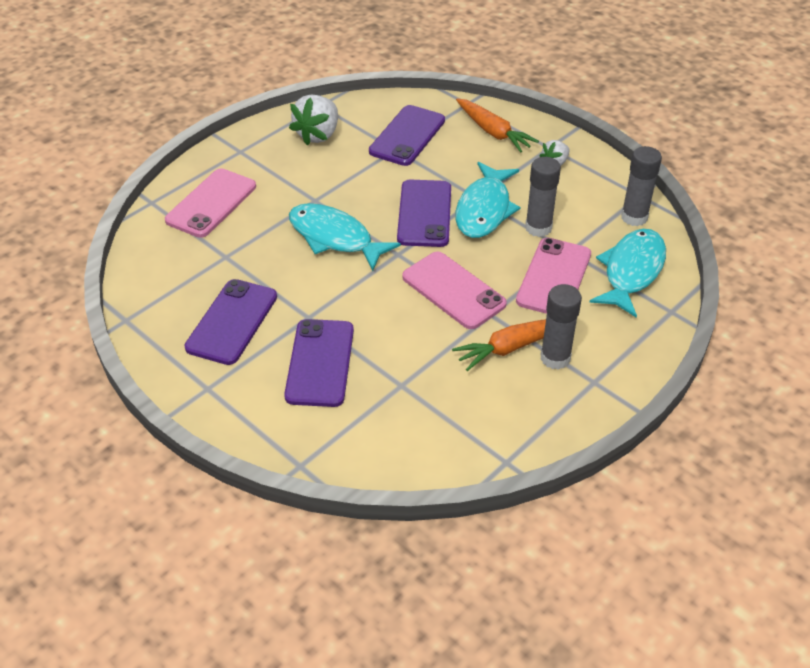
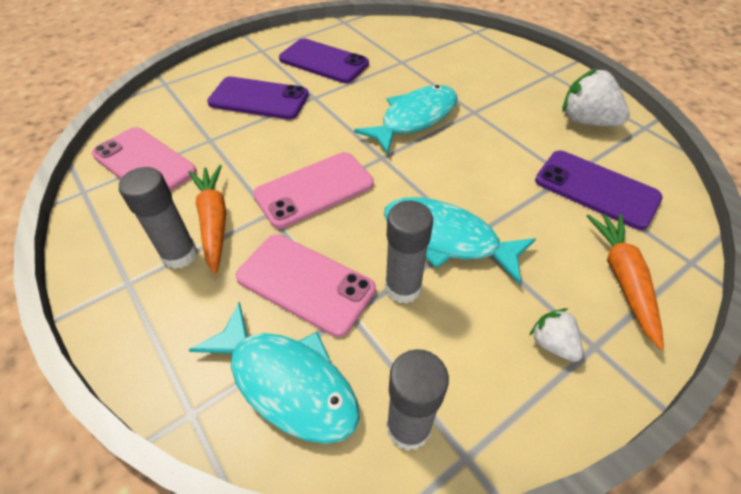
camera: 100 degrees right, 5 degrees up
pink phone [165,168,256,238] -> pink phone moved to [92,127,197,192]
purple phone [397,180,451,247] -> none
orange carrot [456,98,539,153] -> orange carrot turned 120 degrees clockwise [587,214,664,350]

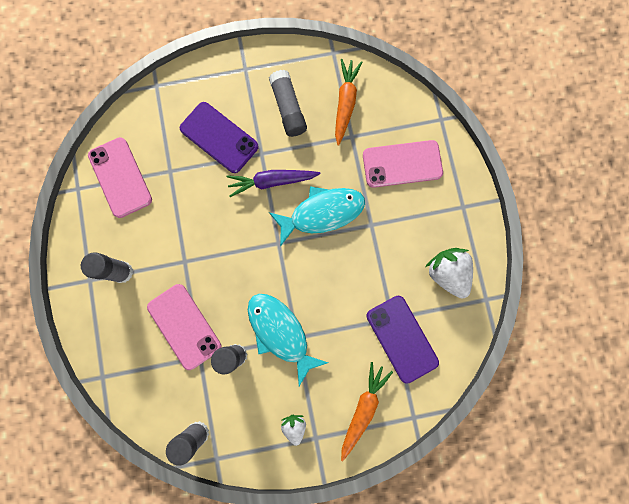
camera: 25 degrees right, 30 degrees up
orange carrot [189,165,227,274] -> orange carrot moved to [335,59,362,146]
turquoise fish [189,302,360,444] -> none
pink phone [253,152,374,229] -> pink phone moved to [363,140,443,188]
purple phone [279,38,369,83] -> grey glue stick [269,70,307,137]
none -> purple carrot [226,170,320,197]

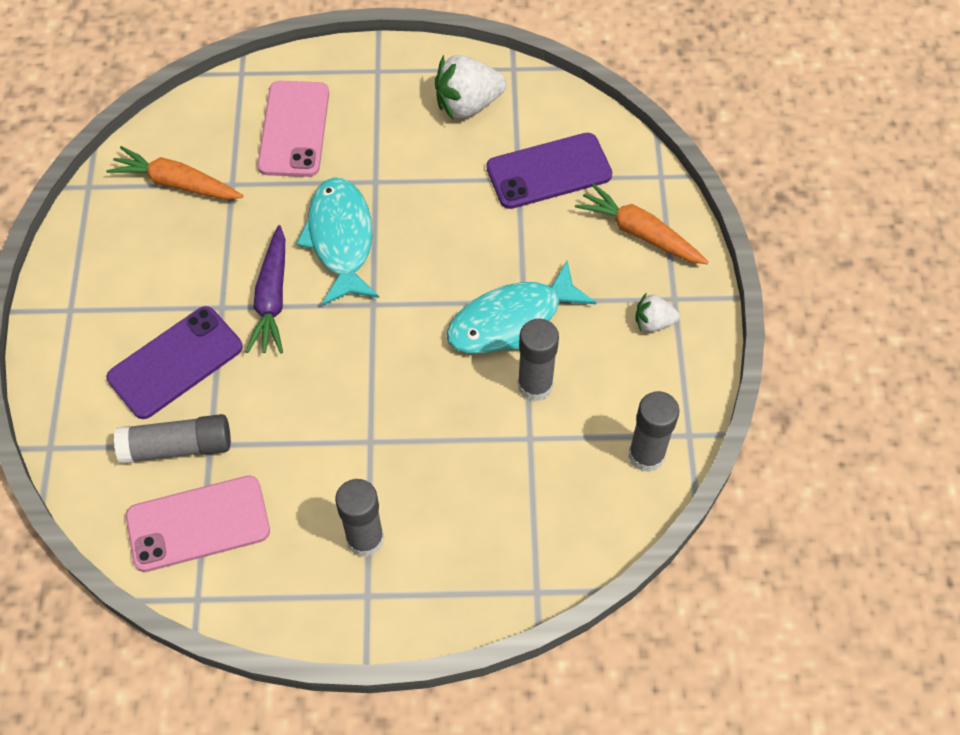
camera: 80 degrees left, 20 degrees down
pink phone [147,284,221,370] -> none
grey glue stick [269,70,307,137] -> grey glue stick moved to [114,414,231,464]

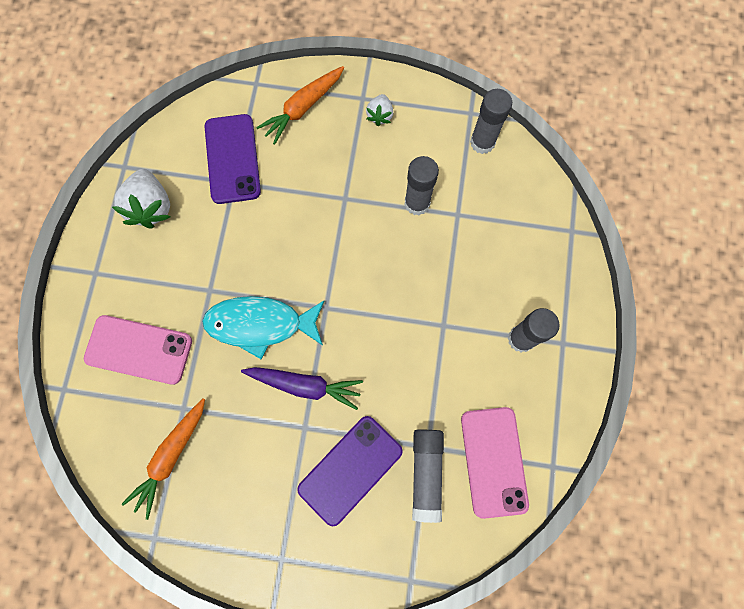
camera: 80 degrees left, 15 degrees up
purple phone [106,306,243,419] -> purple phone turned 75 degrees clockwise [297,416,403,526]
turquoise fish [446,260,597,353] -> none

